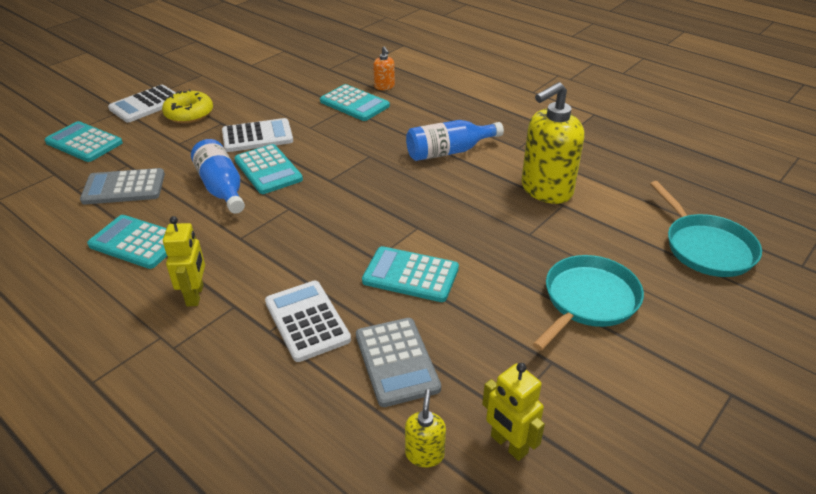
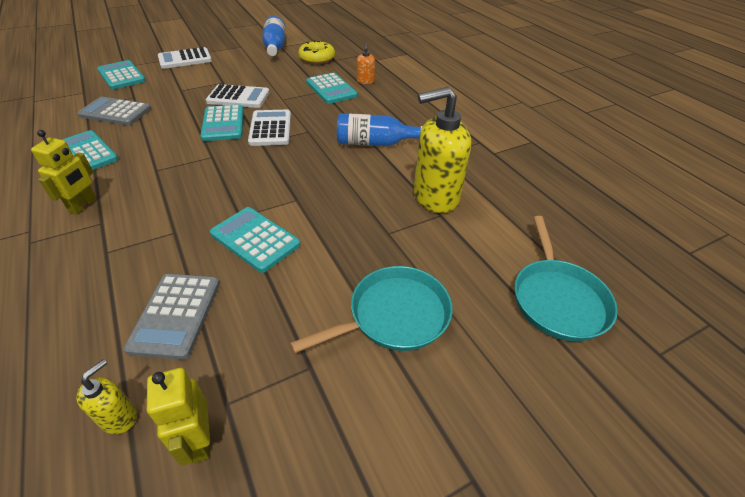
camera: 20 degrees right, 5 degrees up
yellow donut [162,89,213,123] -> yellow donut moved to [298,40,335,64]
blue bottle [191,139,245,214] -> blue bottle moved to [262,16,285,56]
white calculator [265,281,351,362] -> white calculator moved to [248,110,291,146]

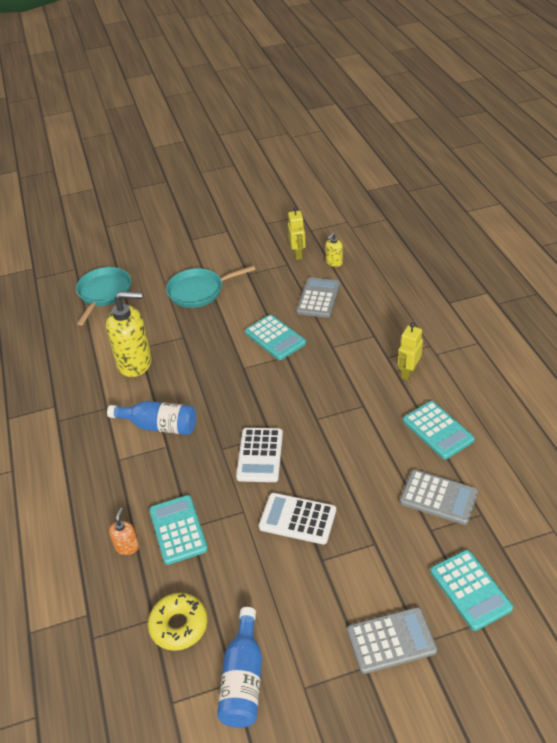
camera: 165 degrees left, 0 degrees up
white calculator [158,47,212,69] -> grey calculator [347,607,437,674]
turquoise calculator [200,105,244,141] -> none

